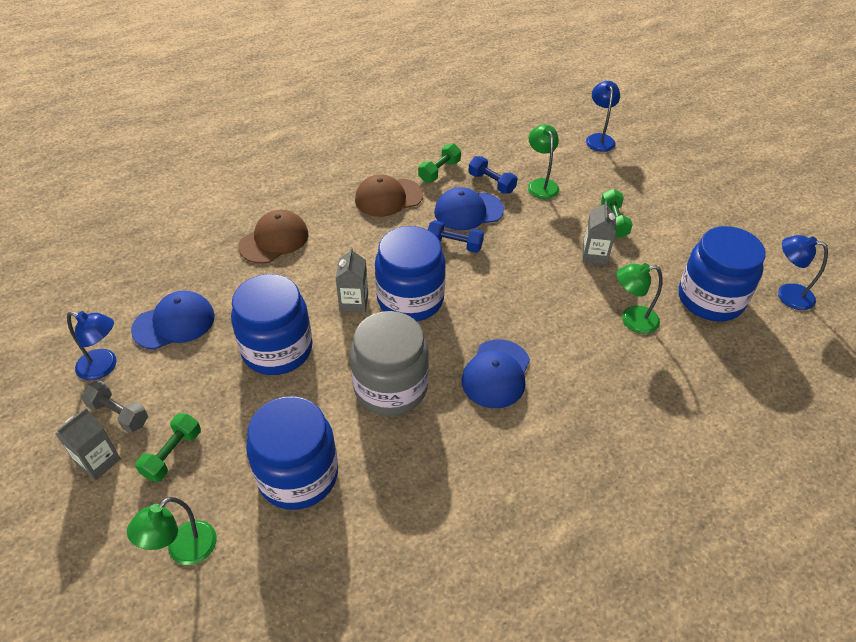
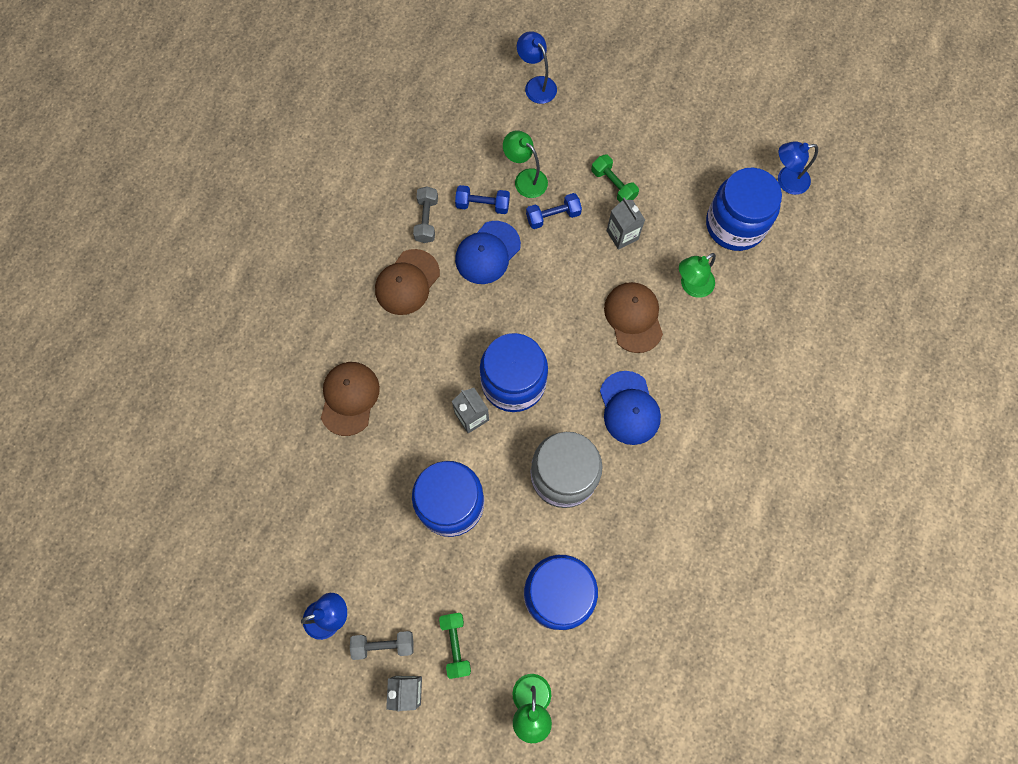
camera: 35 degrees left, 25 degrees up
blue cap [131,291,215,350] -> none
green dumbbell [418,144,461,182] -> grey dumbbell [413,186,438,243]
blue dumbbell [428,220,484,253] -> blue dumbbell moved to [526,193,582,229]
none -> brown cap [604,282,663,353]

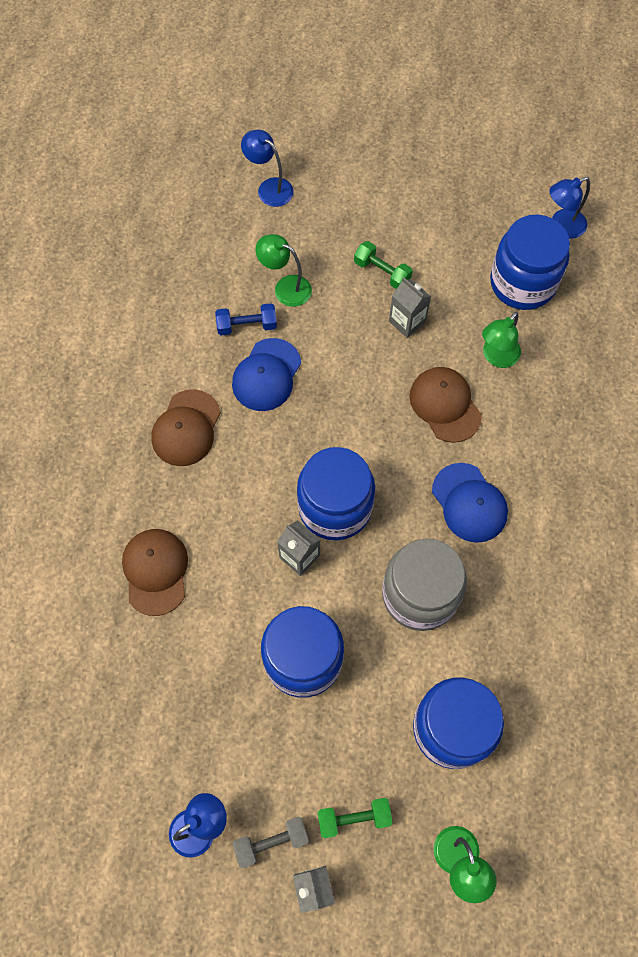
camera: 15 degrees left, 5 degrees down
grey dumbbell [413,186,438,243] -> none
green dumbbell [439,613,471,679] -> green dumbbell turned 75 degrees counterclockwise [317,798,393,838]
blue dumbbell [526,193,582,229] -> none

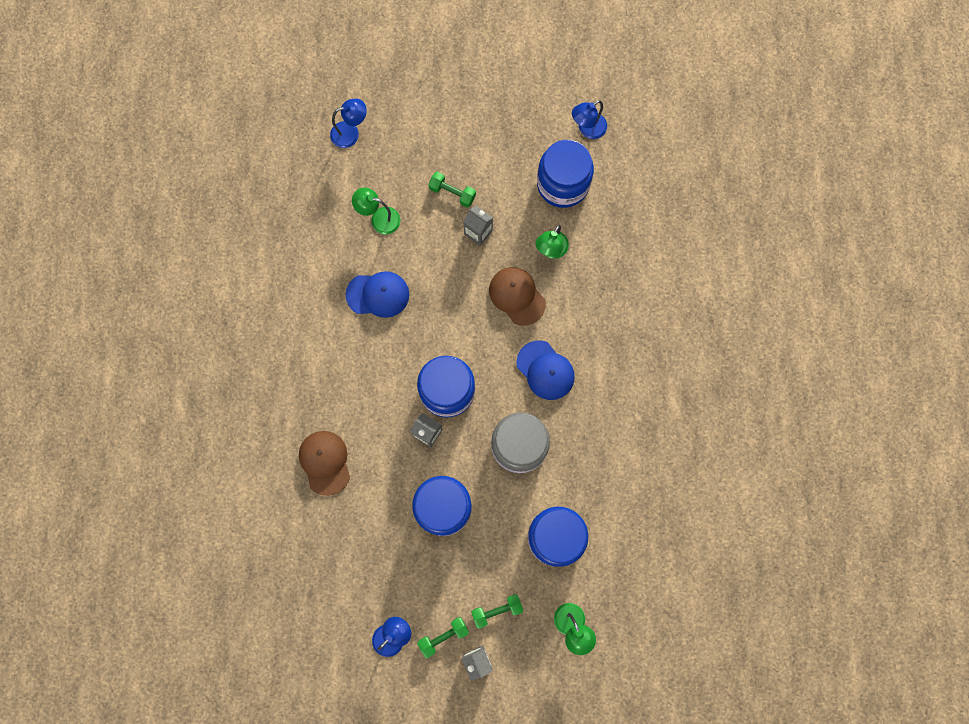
camera: 10 degrees left, 10 degrees up
brown cap [151,389,221,466] -> none
blue dumbbell [215,303,277,336] -> none
blue cap [232,338,301,411] -> blue cap turned 105 degrees counterclockwise [346,271,409,318]
grey dumbbell [233,817,309,868] -> green dumbbell [417,617,469,658]
blue lamp [241,130,293,207] -> blue lamp turned 135 degrees clockwise [330,98,367,148]

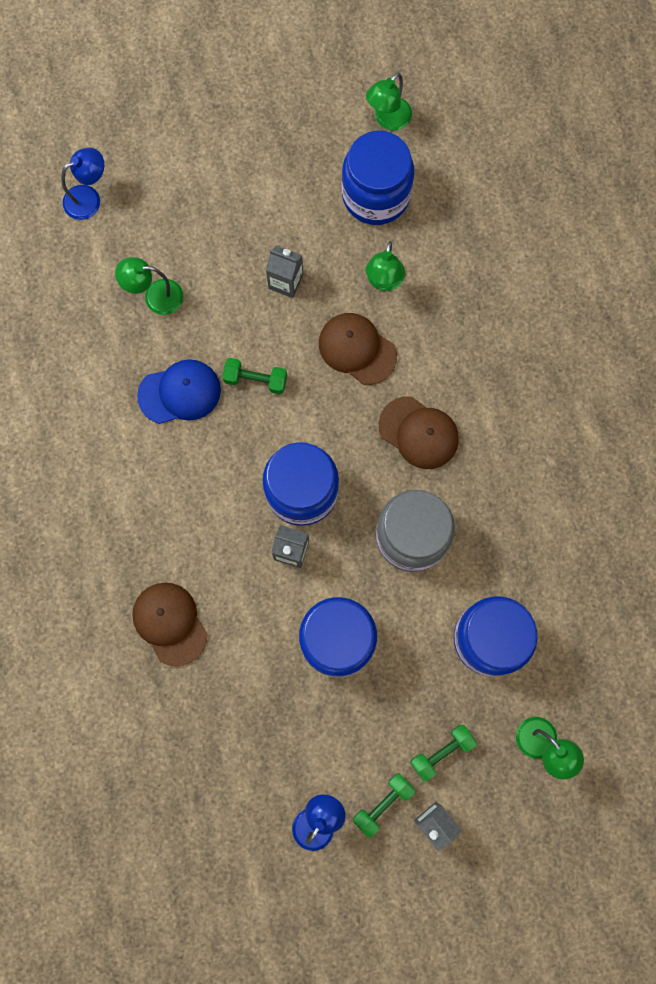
camera: 15 degrees left, 0 degrees up
green dumbbell [429,172,476,208] -> green dumbbell moved to [222,358,287,394]
blue cap [517,340,575,400] -> brown cap [379,396,459,469]
blue lamp [572,100,607,139] -> green lamp [366,72,412,131]

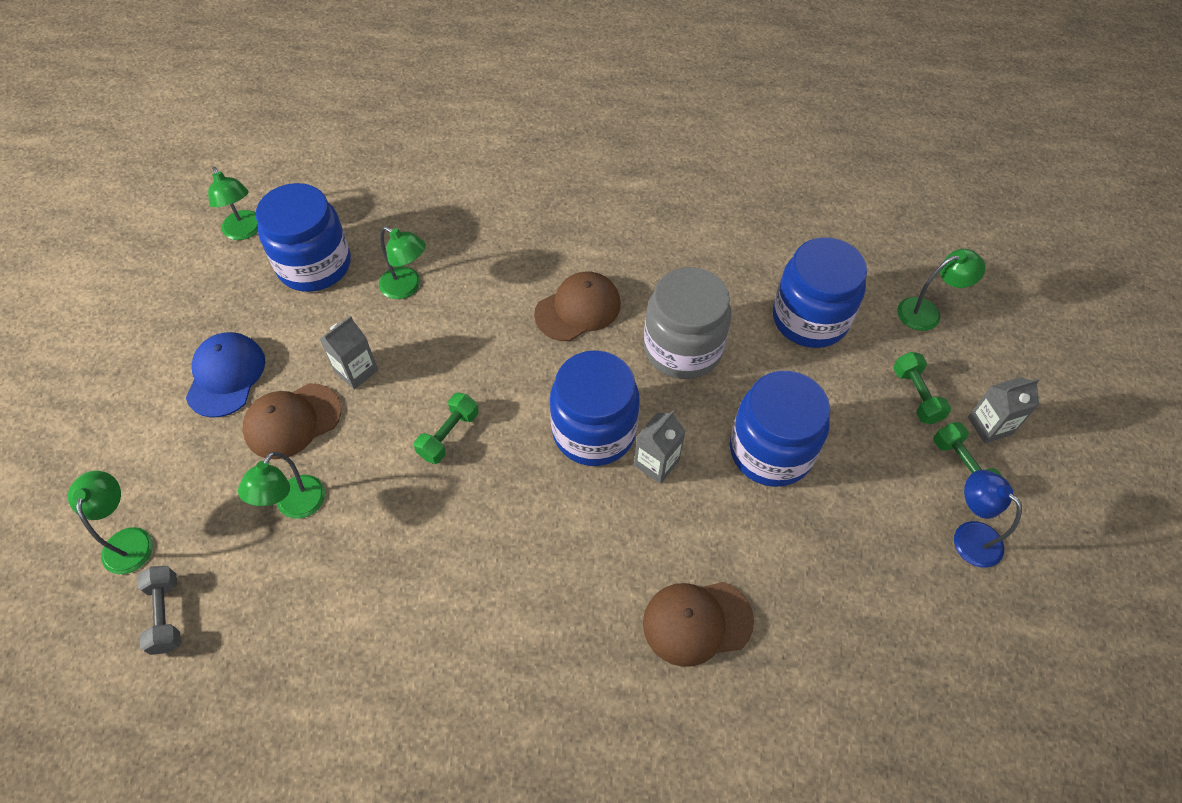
camera: 70 degrees left, 20 degrees down
blue lamp [61,147,104,220] -> green lamp [68,471,153,574]
blue cap [137,359,221,424] -> blue cap moved to [186,332,265,418]
brown cap [319,313,397,385] -> brown cap moved to [242,383,341,459]
none -> grey dumbbell [137,566,181,655]

